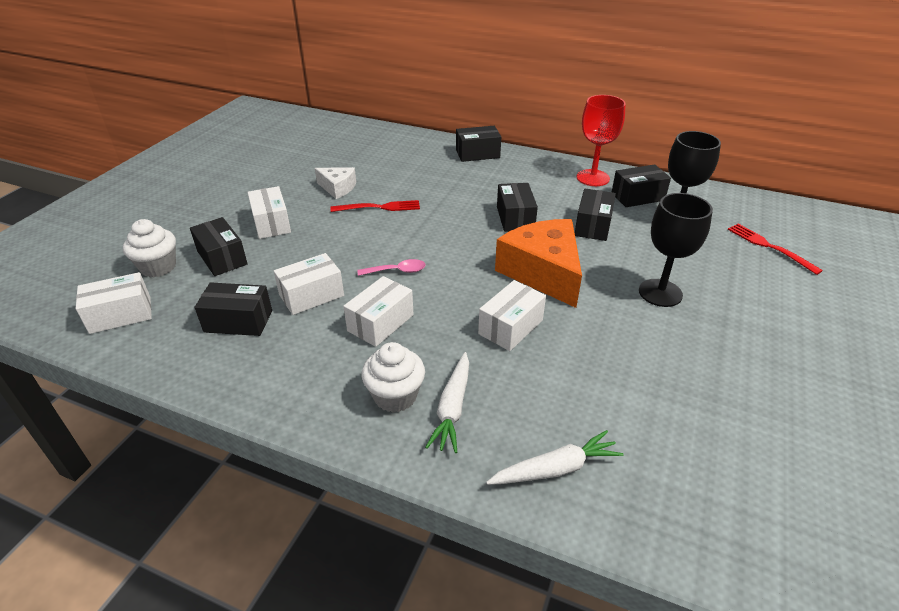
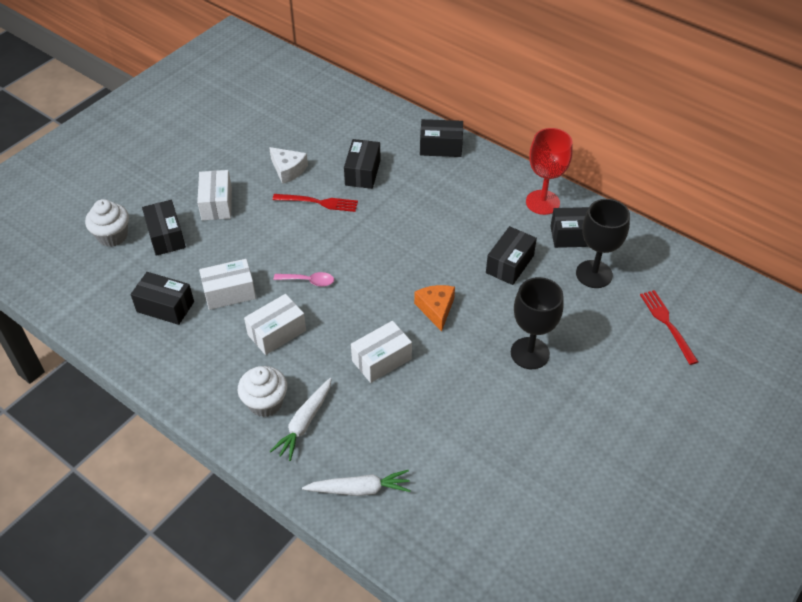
camera: 15 degrees right, 10 degrees up
white box [76,272,152,334] -> none
orange cheese [495,219,582,308] -> orange cheese [414,285,455,332], size x0.52
black box [497,183,538,232] -> black box moved to [344,139,381,189]

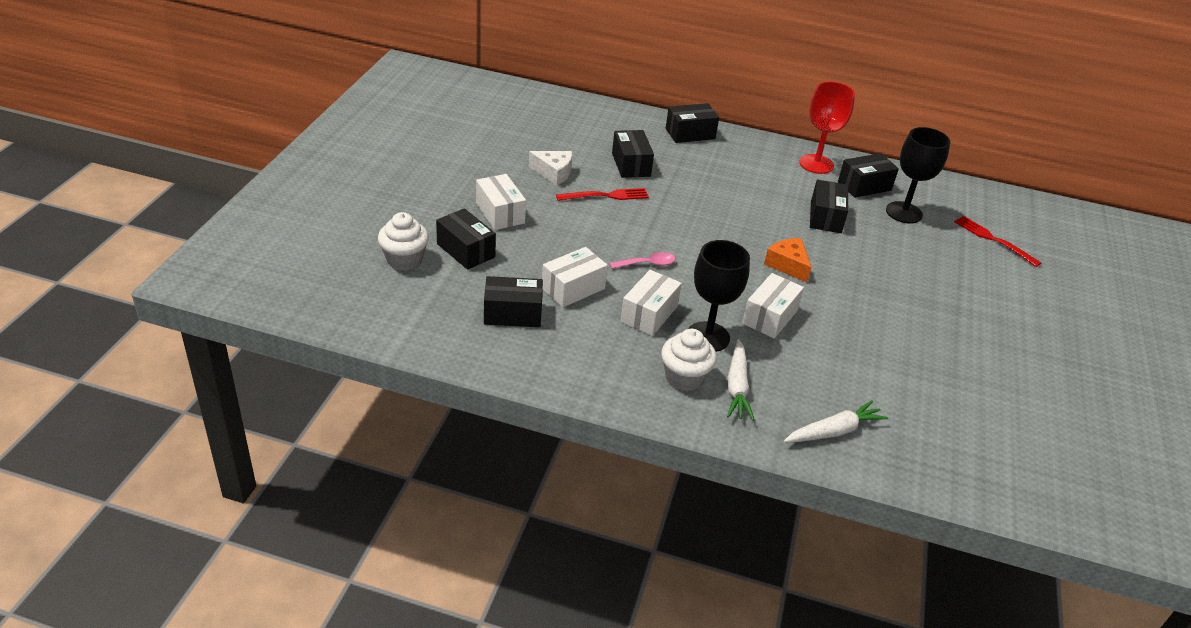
camera: 25 degrees left, 10 degrees down
black goblet [511,277,564,369] -> black goblet moved to [688,240,750,352]

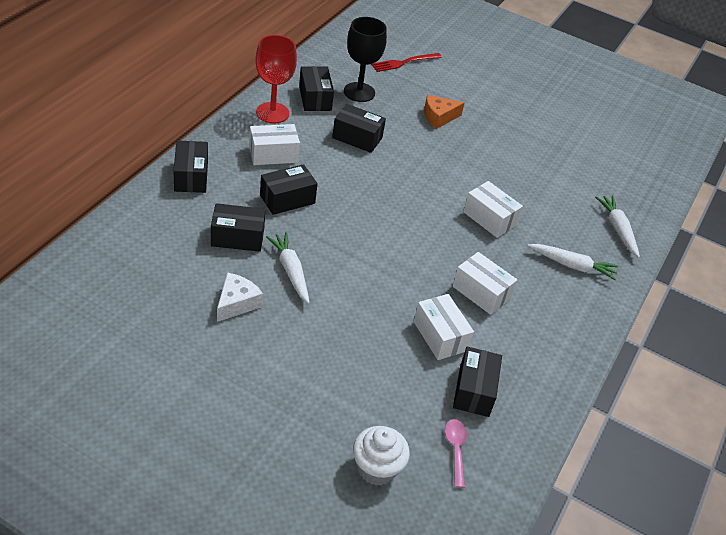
camera: 80 degrees left, 5 degrees up
black box [436,208,496,270] -> black box moved to [260,164,318,215]
white box [476,174,526,230] -> white box moved to [249,124,300,165]
red fork [556,188,649,201] -> white carrot [266,232,310,304]
pink spoon [610,252,676,269] -> pink spoon moved to [445,419,467,488]
white cupcake [661,329,717,391] -> none
black goblet [688,240,750,352] -> none
orange cheese [764,238,811,282] -> orange cheese moved to [424,95,464,129]

